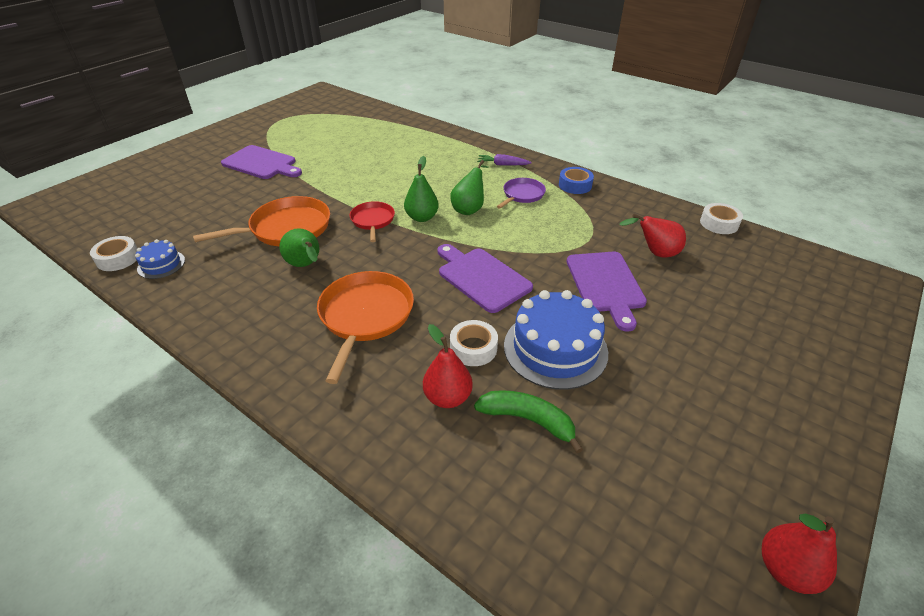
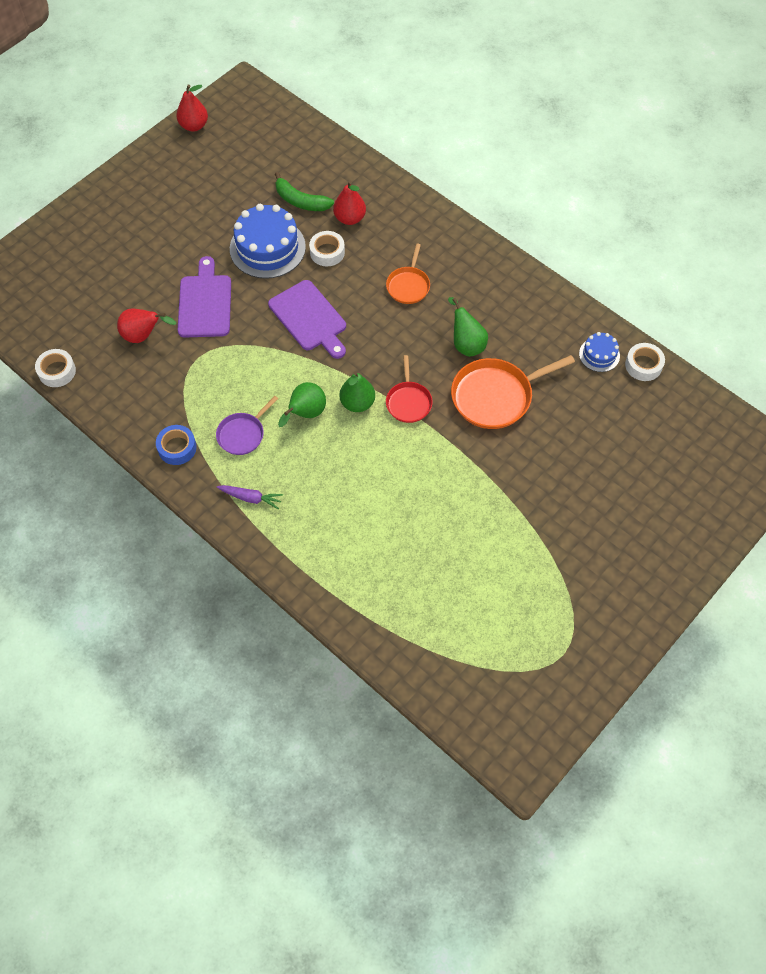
camera: 175 degrees left, 20 degrees up
purple cutting board [221,145,302,179] -> none
orange pan [317,271,414,384] -> orange pan [386,244,430,304], size x0.58

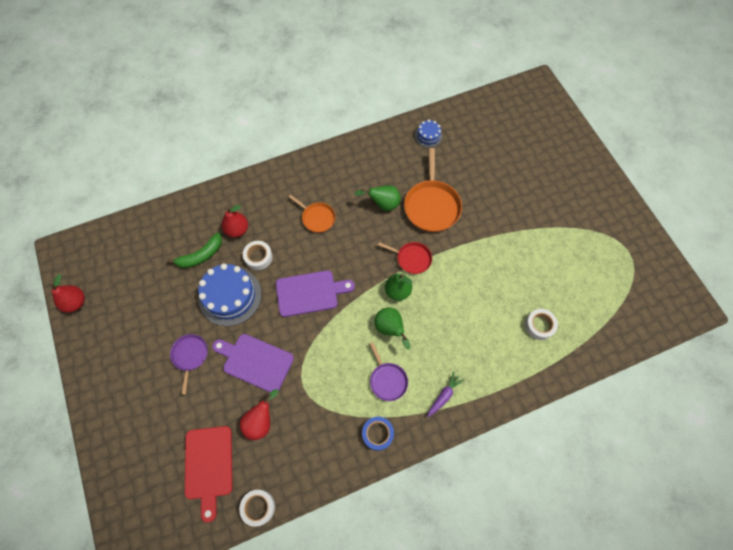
camera: 65 degrees left, 5 degrees up
white tape [625,343,665,381] -> white tape moved to [525,309,558,340]
none -> purple pan [170,334,208,395]
none -> red cutting board [185,426,233,522]

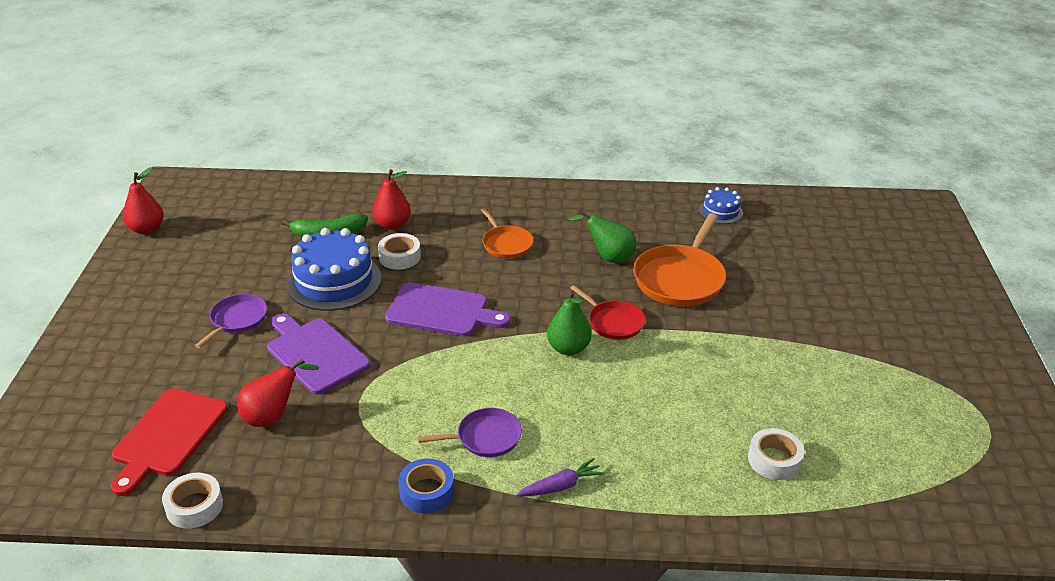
camera: 25 degrees right, 30 degrees down
purple pan [370,342,408,401] -> purple pan turned 105 degrees counterclockwise [418,408,522,457]
green pear [374,307,410,350] -> none

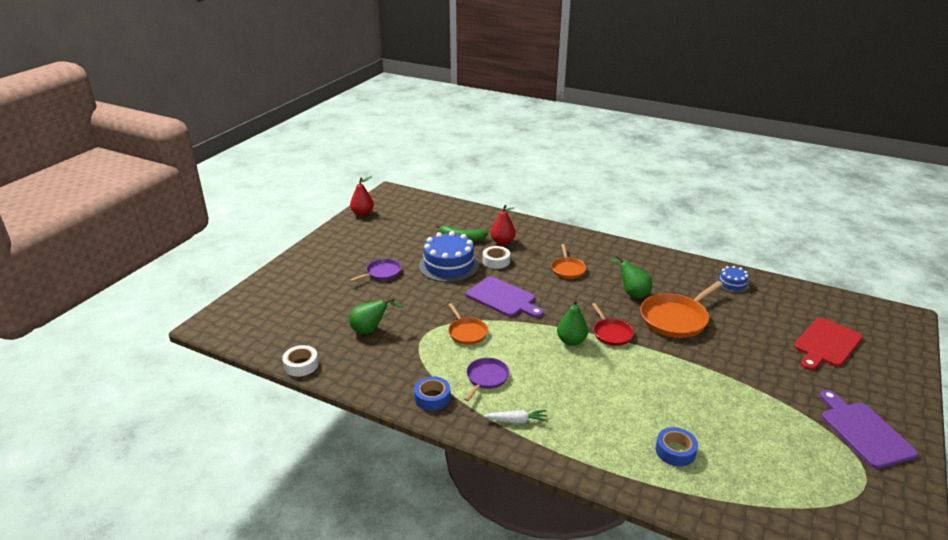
camera: 25 degrees right, 5 degrees down
red cutting board [111,388,228,496] -> red cutting board moved to [794,318,863,370]
red pear [237,358,320,427] -> green pear [349,298,403,334]
purple cutting board [267,313,370,395] -> purple cutting board moved to [820,390,918,469]
purple pan [418,408,522,457] -> purple pan turned 75 degrees counterclockwise [464,358,509,401]
purple carrot [516,458,605,497] -> white carrot [484,410,548,423]
white tape [748,428,804,480] -> blue tape [655,427,698,467]
none -> orange pan [448,303,488,345]

